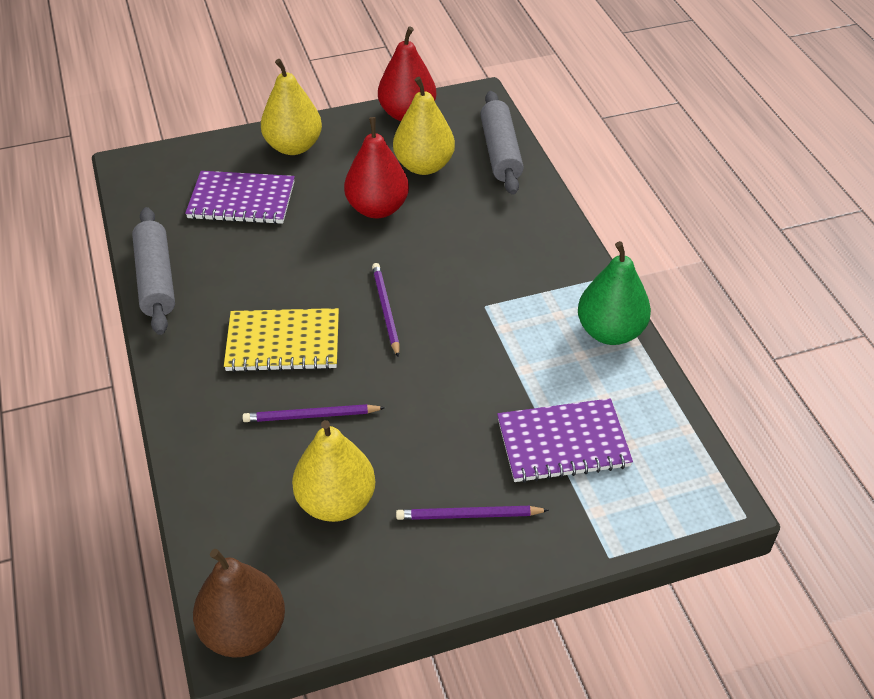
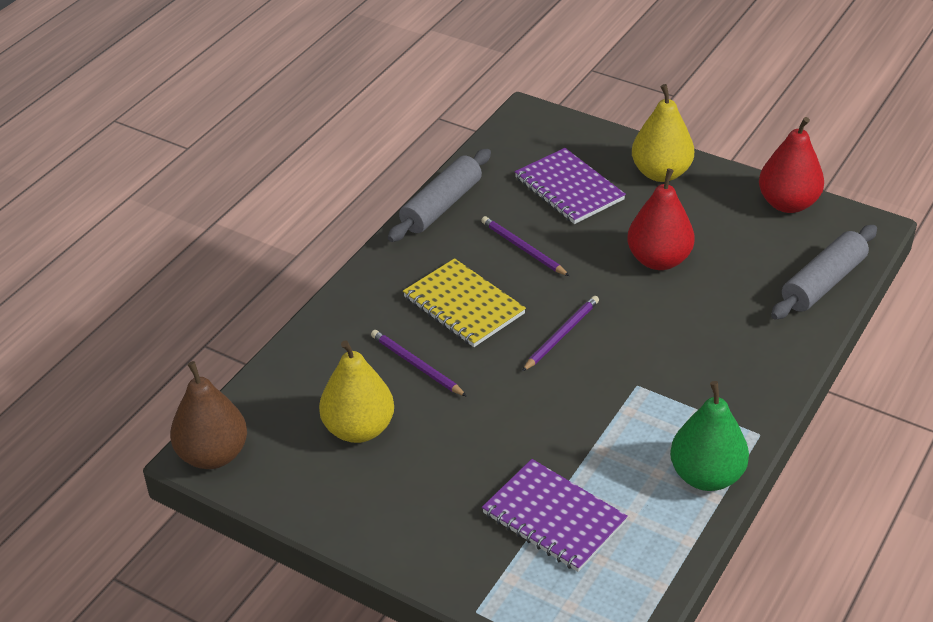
camera: 50 degrees right, 5 degrees down
yellow pear [393,77,455,175] -> none
purple pencil [396,506,549,520] -> purple pencil moved to [481,216,569,276]

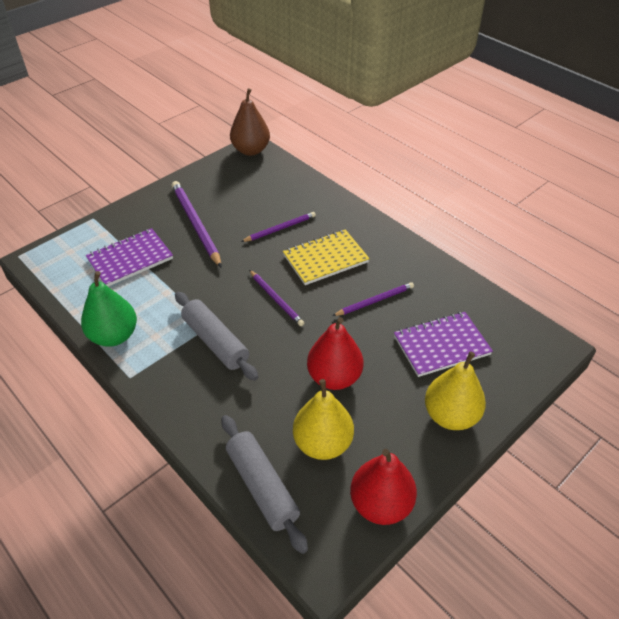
camera: 105 degrees right, 5 degrees up
yellow pear [319,340,394,443] -> yellow pear moved to [293,379,354,460]
grey rolling pin [388,149,491,242] -> grey rolling pin moved to [175,292,258,381]
none -> purple pencil [172,181,222,268]

